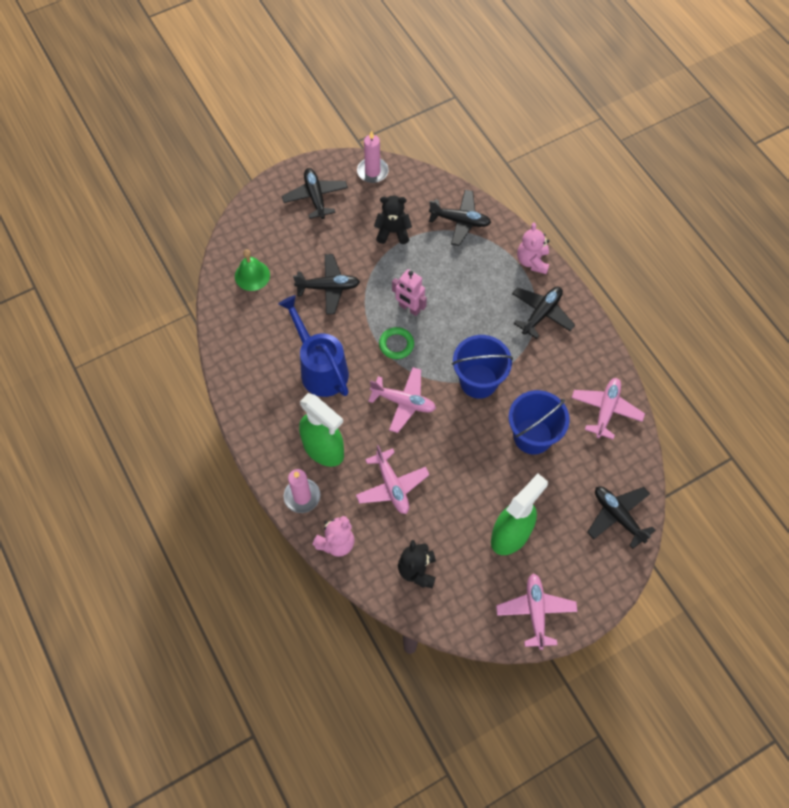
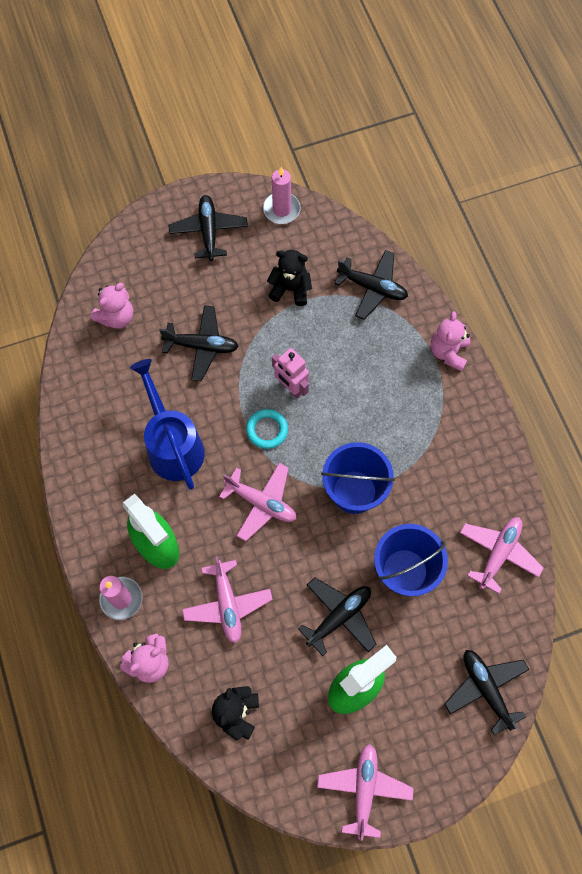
camera: 10 degrees right, 5 degrees up
green bell [235,249,270,291] -> pink teddy bear [91,283,133,329]
green ring [379,327,414,359] -> turquoise ring [246,409,288,449]
black plane [512,287,575,339] -> black plane moved to [298,578,377,656]

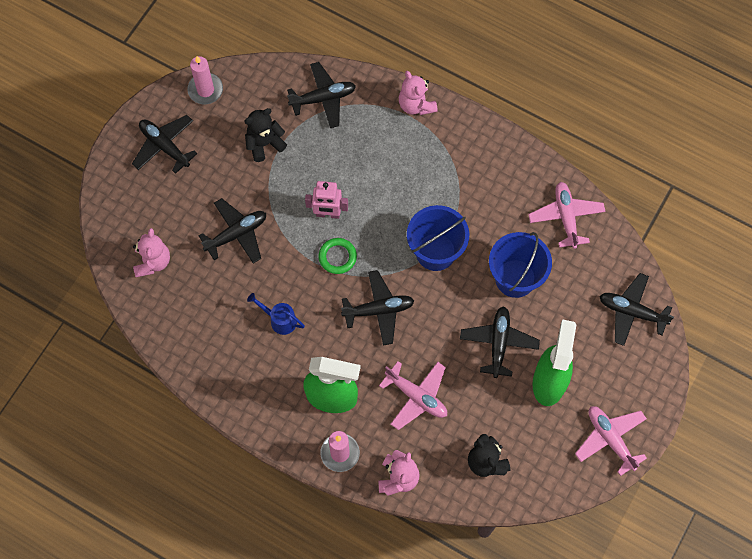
camera: 40 degrees left, 0 degrees up
blue watering can [130,359,205,490] -> blue watering can [247,293,305,335], size x0.50
pink plane [219,463,296,541] -> black plane [341,270,414,346]
turquoise ring [246,409,288,449] -> green ring [319,238,357,274]

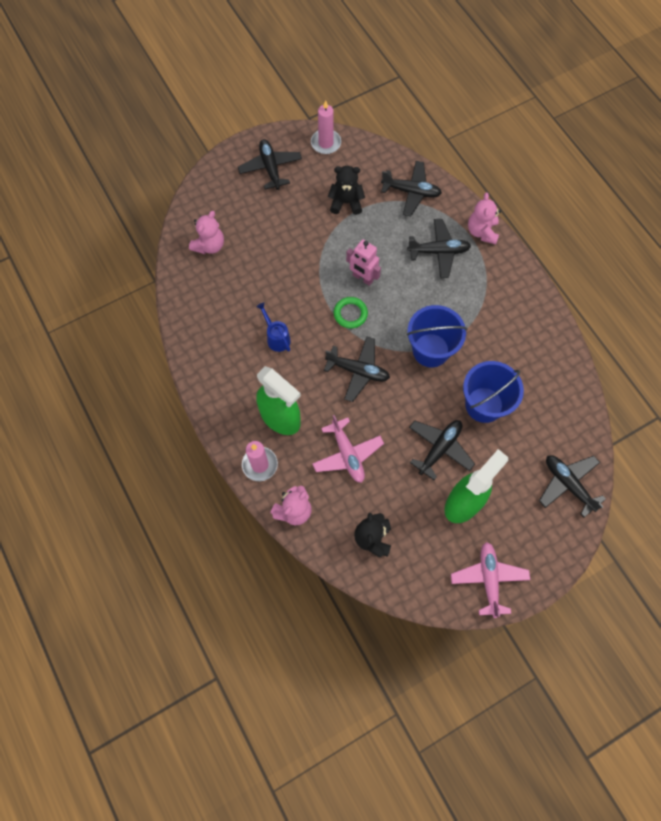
camera: 30 degrees right, 0 degrees up
black plane [199,198,266,263] -> black plane moved to [407,219,471,278]
pink plane [528,182,606,249] -> none

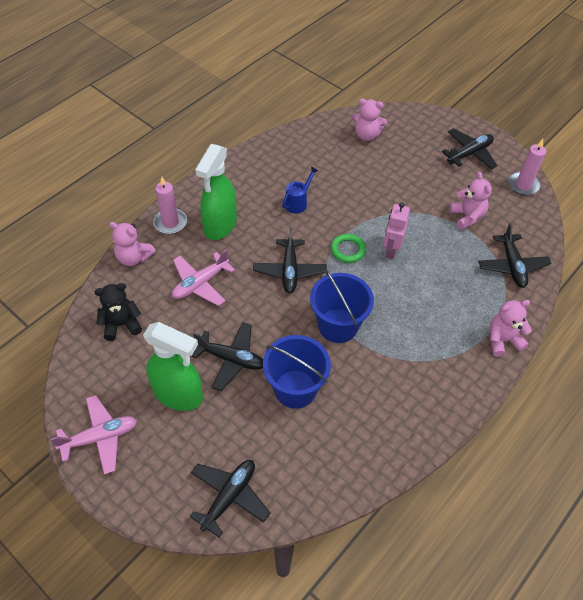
camera: 70 degrees right, 15 degrees down
black teddy bear [328,166,365,215] -> pink teddy bear [449,172,492,230]
black plane [407,219,471,278] -> none

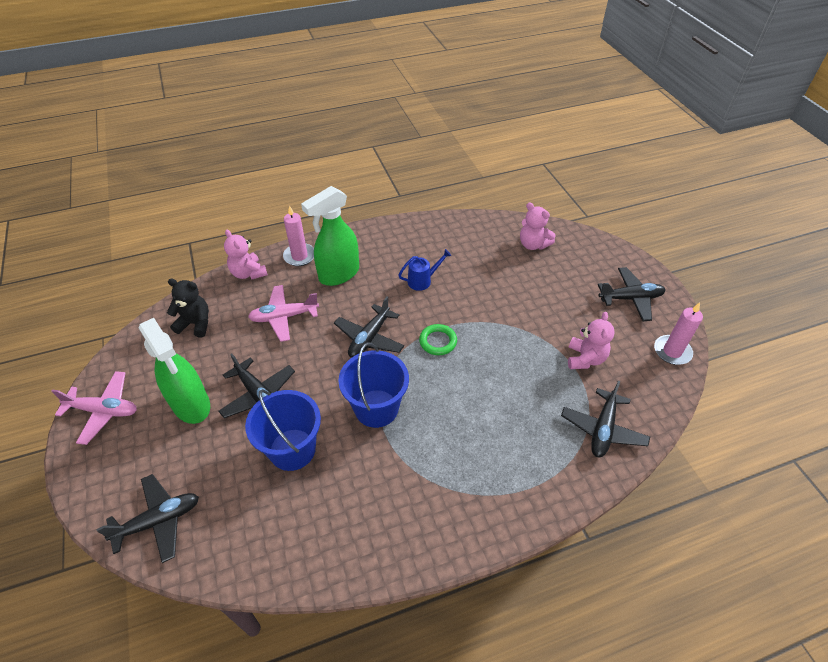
camera: 30 degrees right, 5 degrees down
pink robot [383,202,410,259] -> none
pink teddy bear [489,300,532,357] -> none

